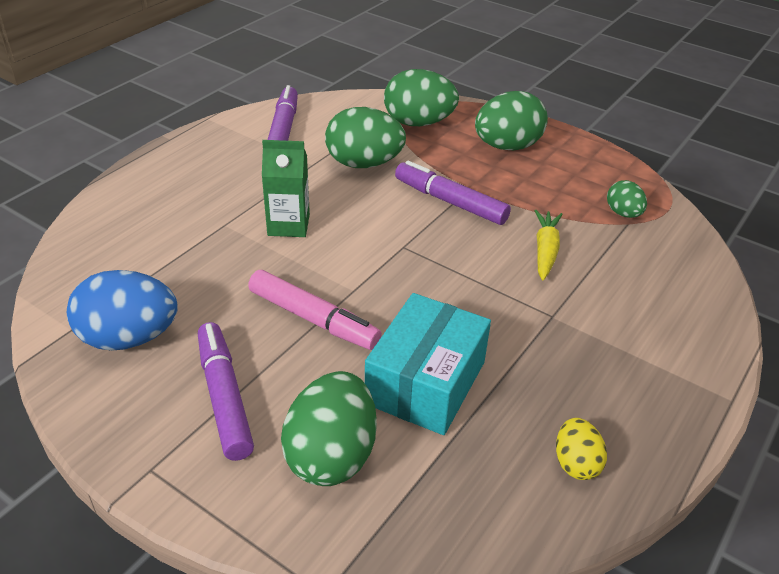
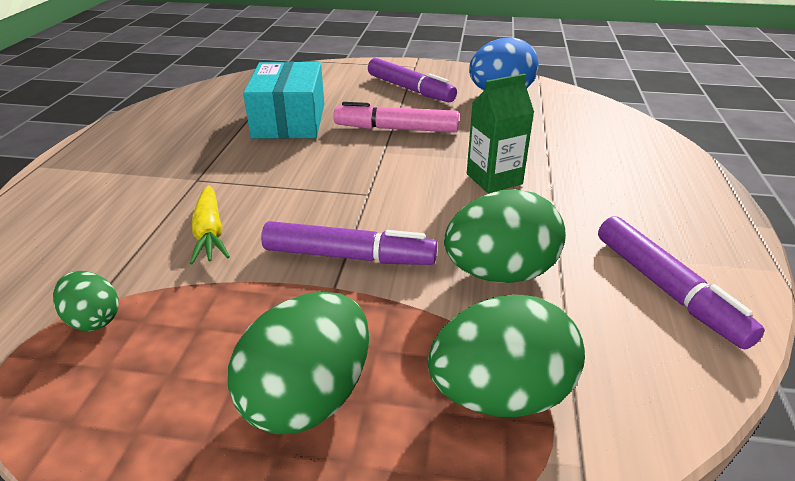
camera: 155 degrees right, 5 degrees down
green egg [281,371,377,486] -> none
yellow egg [556,418,607,480] -> none

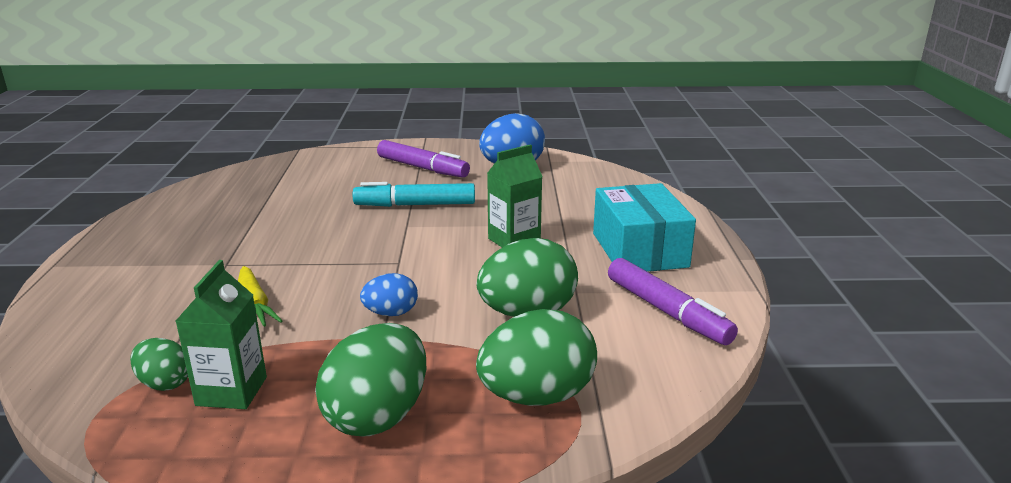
camera: 10 degrees left, 10 degrees down
turquoise box [243,62,324,139] -> turquoise box moved to [593,183,696,272]
purple marker [261,221,437,265] -> blue egg [360,273,418,316]
pink marker [334,102,459,132] -> turquoise marker [353,182,475,207]
none -> green carton [176,260,267,409]

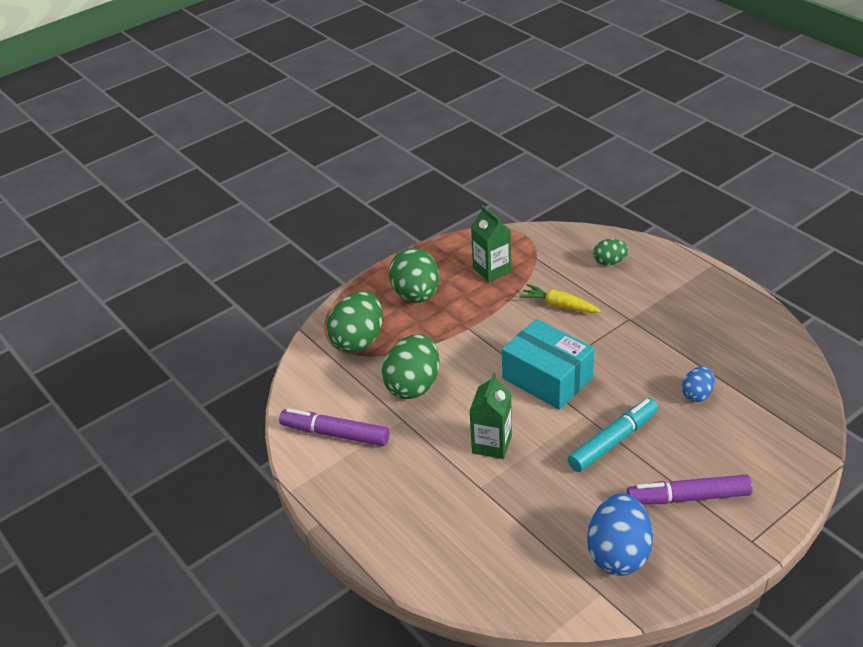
camera: 145 degrees right, 15 degrees up
green egg [130,338,188,391] -> green egg moved to [593,239,629,266]
blue egg [360,273,418,316] -> blue egg moved to [682,367,715,402]
turquoise box [593,183,696,272] -> turquoise box moved to [502,319,595,410]

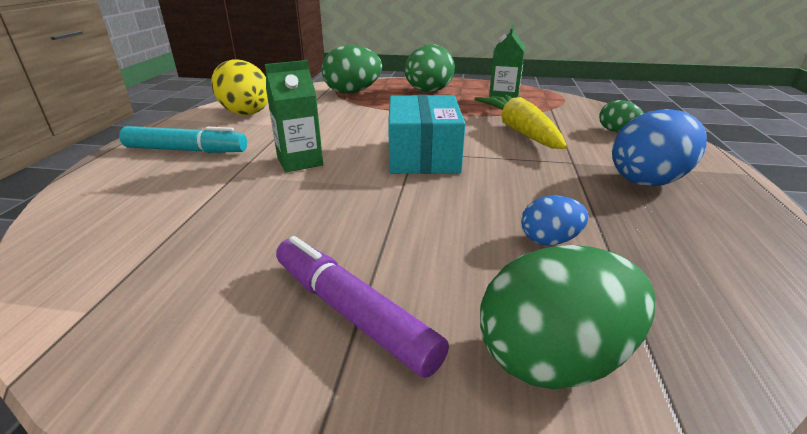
camera: 45 degrees right, 10 degrees down
purple marker [279,408,389,446] -> yellow egg [211,60,268,116]
green egg [382,334,439,399] -> green egg moved to [480,245,655,389]
yellow carrot [519,284,601,313] -> yellow carrot [474,95,567,149], size x1.62
turquoise marker [568,398,658,472] -> turquoise marker moved to [119,126,247,153]
blue egg [587,493,653,576] -> blue egg moved to [612,109,707,186]

